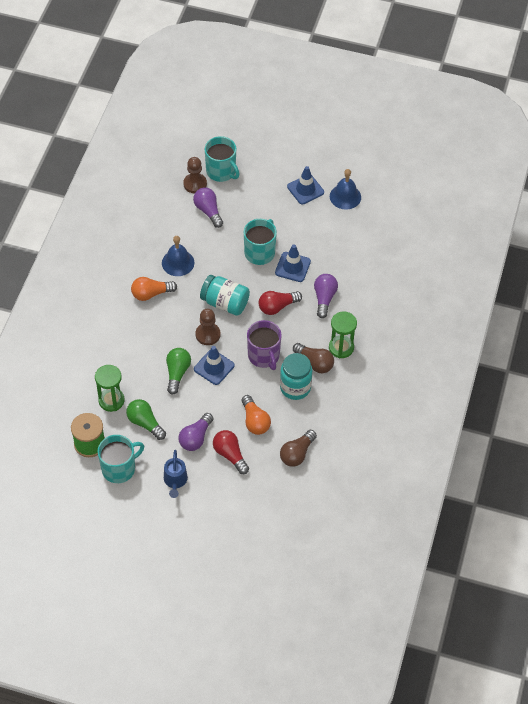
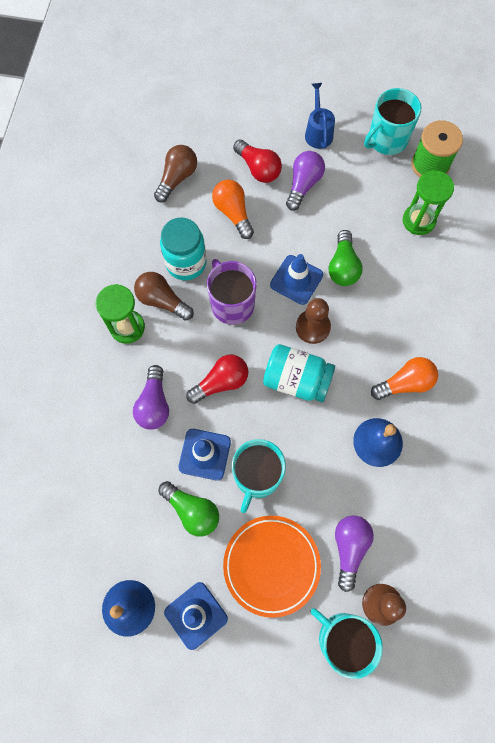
camera: 175 degrees right, 15 degrees up
green light bulb [126,399,166,440] -> green light bulb moved to [158,481,219,537]
purple light bulb [193,187,223,228] -> purple light bulb turned 135 degrees counterclockwise [335,515,374,592]
none -> orange plate [223,516,321,618]

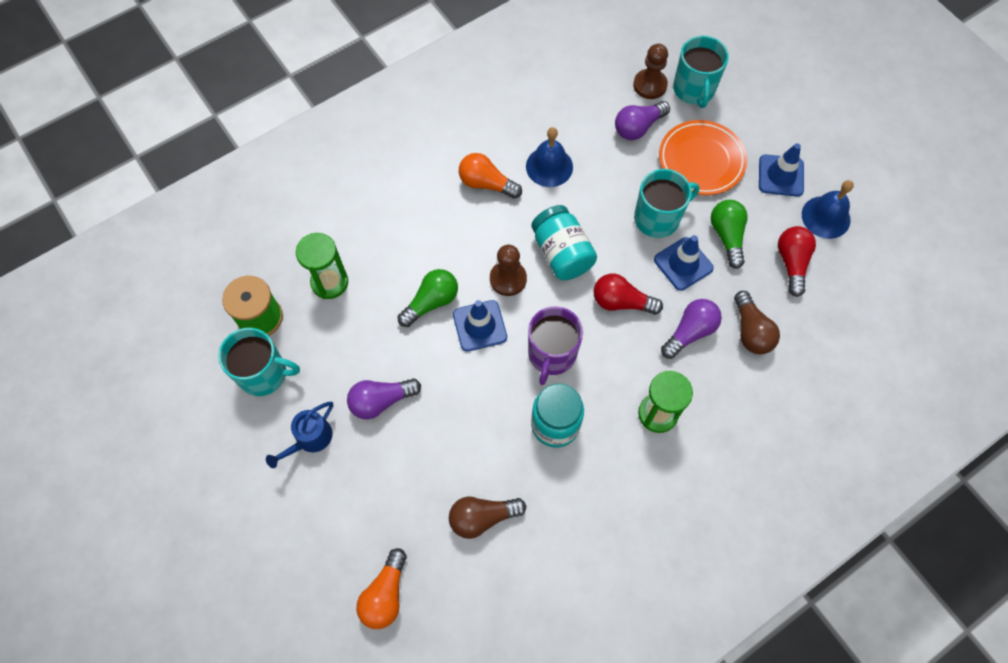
camera: 135 degrees left, 5 degrees down
brown light bulb [134,272,194,321] -> brown light bulb moved to [734,291,780,354]
orange light bulb [212,180,254,239] -> orange light bulb moved to [356,548,407,629]
red light bulb [233,139,282,183] -> red light bulb moved to [778,226,816,297]

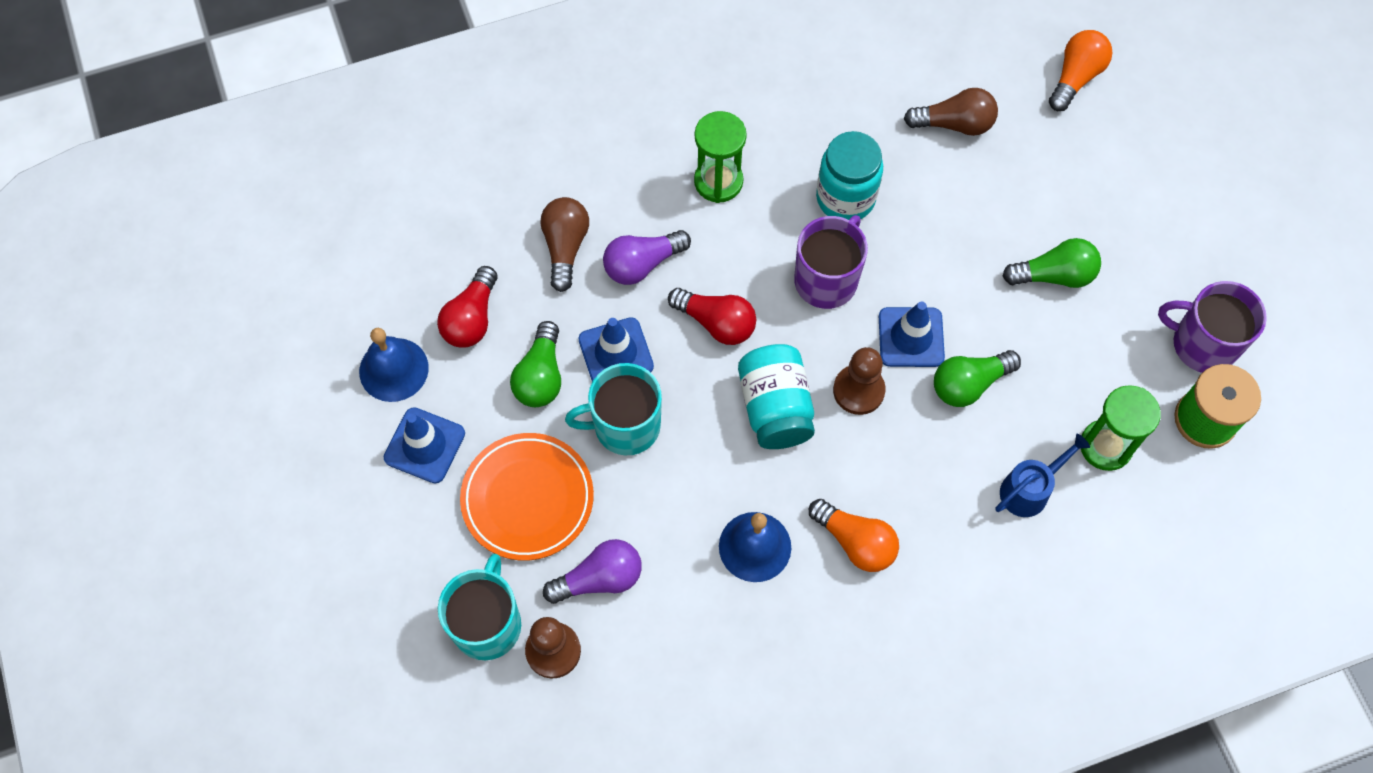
camera: 165 degrees left, 0 degrees up
turquoise mug [218,328,300,396] -> purple mug [1158,281,1267,373]
blue watering can [266,402,333,468] -> blue watering can moved to [996,434,1090,517]
purple light bulb [347,378,421,419] -> green light bulb [1003,238,1101,288]

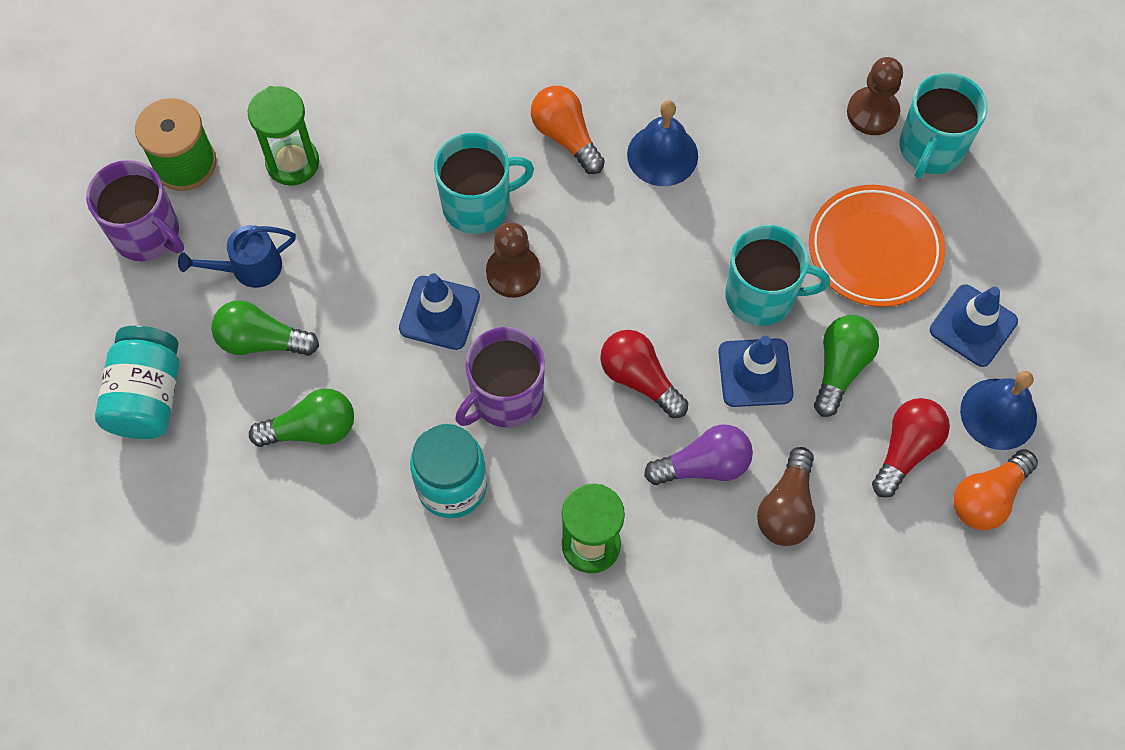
camera: 165 degrees left, 0 degrees up
purple light bulb [543,539,642,604] -> none
turquoise jar [738,344,815,449] -> turquoise jar moved to [95,326,179,439]
brown light bulb [904,88,998,136] -> none
green light bulb [934,350,1021,407] -> green light bulb moved to [249,389,354,447]
blue watering can [996,434,1090,517] -> blue watering can moved to [178,225,296,288]
orange light bulb [1049,30,1113,111] -> orange light bulb moved to [953,449,1038,530]
none -> turquoise mug [434,133,534,234]

